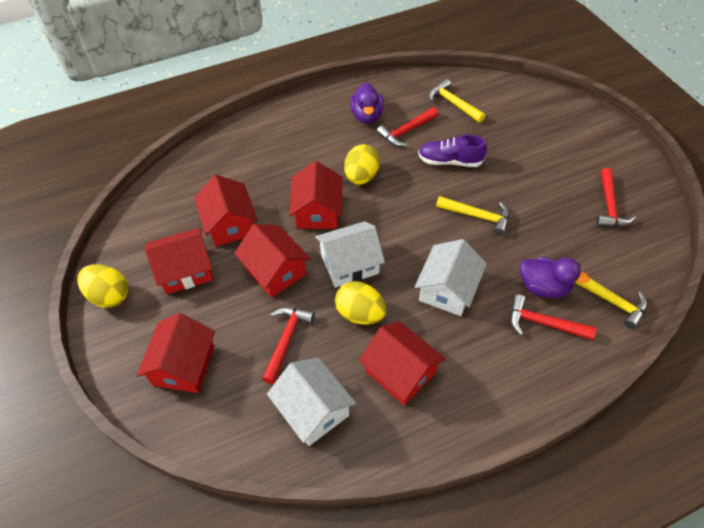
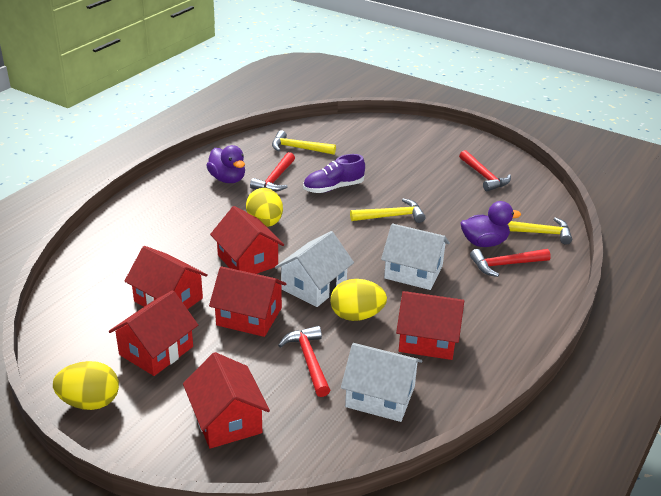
camera: 35 degrees left, 20 degrees down
white house [415,239,487,316] -> white house turned 60 degrees counterclockwise [381,224,450,290]

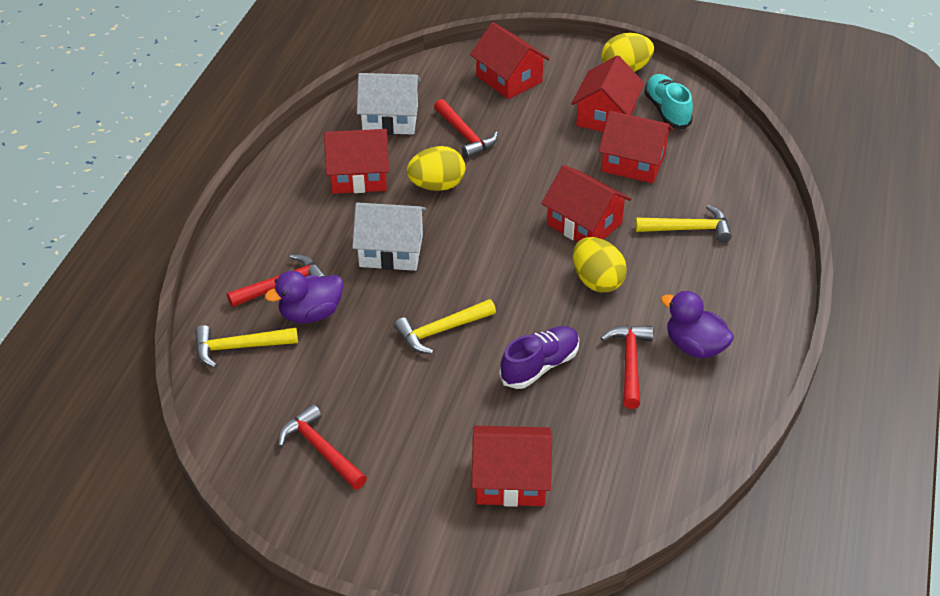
camera: 165 degrees right, 10 degrees up
red house [209,266,287,337] -> red house moved to [471,426,552,507]
yellow hammer [272,130,336,155] -> yellow hammer moved to [635,205,732,243]
white house [275,231,354,307] -> none
none -> turquoise shoe [644,74,693,129]

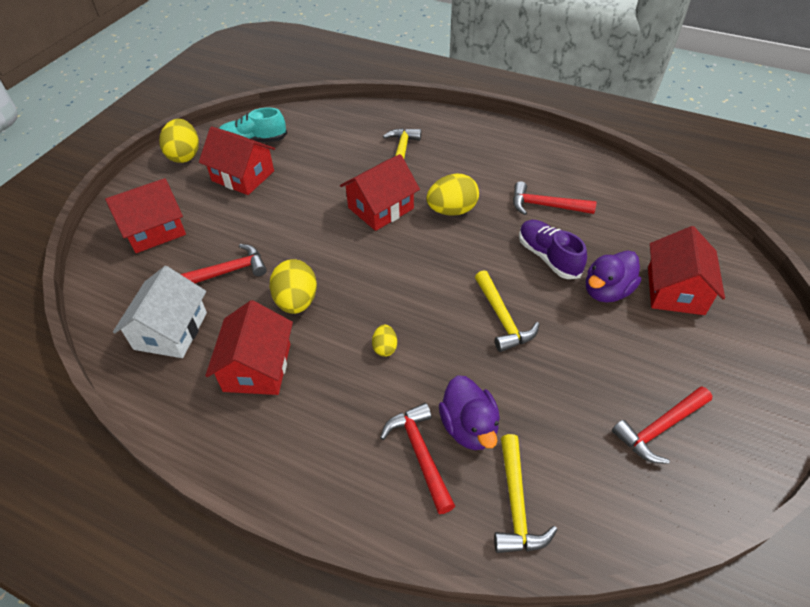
camera: 80 degrees left, 5 degrees up
white house [352,202,426,271] -> yellow egg [372,325,397,357]
red house [598,111,673,183] -> none
purple duck [660,291,734,359] -> purple duck moved to [586,250,641,303]

